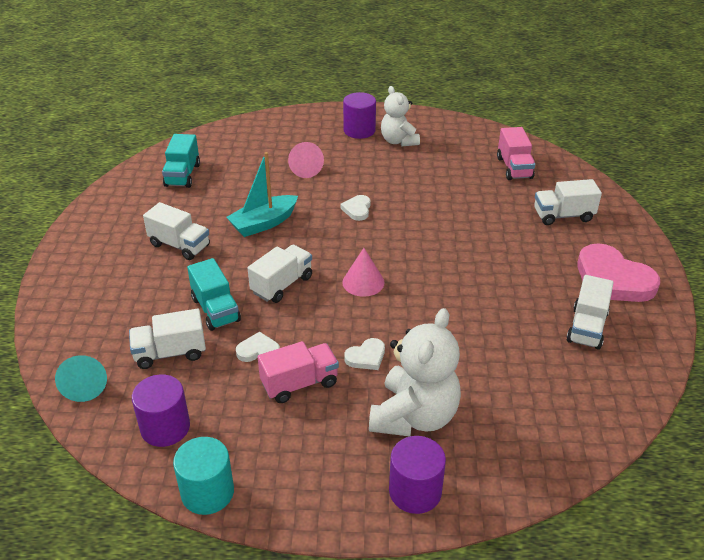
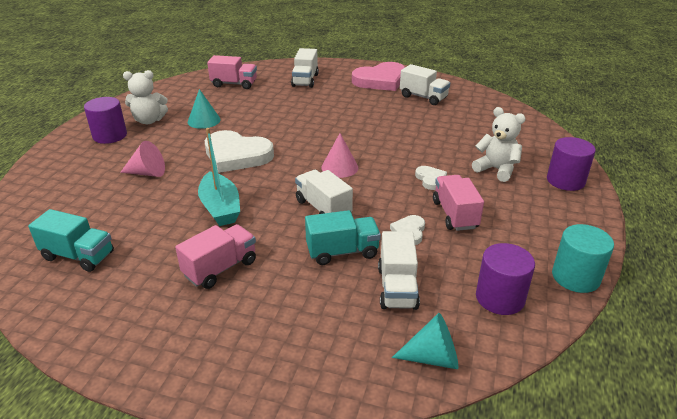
camera: 75 degrees left, 5 degrees down
white truck [143,202,210,260] -> pink truck [175,224,256,289]
white heart [340,195,371,221] -> white heart [205,130,274,173], size x2.13
white teddy bear [369,308,461,436] -> white teddy bear [472,107,526,182], size x0.65
none -> turquoise cone [188,89,221,129]

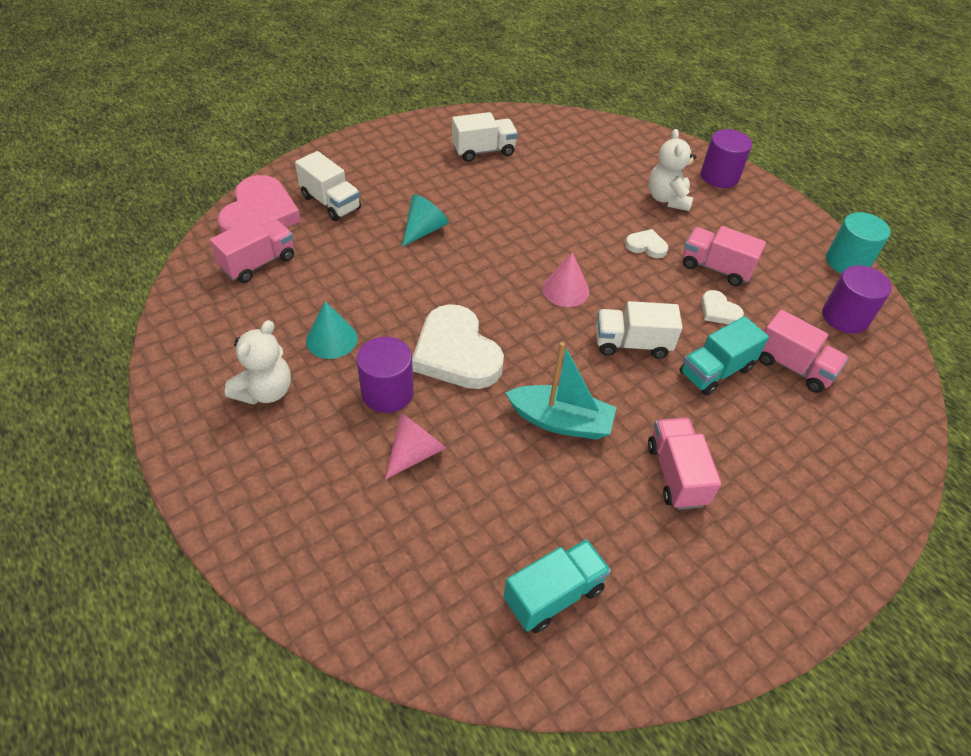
camera: 55 degrees left, 15 degrees up
purple cylinder [84,97,127,144] -> purple cylinder moved to [357,337,414,413]
white heart [205,130,274,173] -> white heart turned 90 degrees clockwise [412,304,504,389]
turquoise truck [305,210,381,265] -> turquoise truck turned 150 degrees counterclockwise [680,316,769,396]
pink heart [352,62,405,91] -> pink heart moved to [217,175,301,233]
white truck [378,231,420,310] -> pink truck [759,310,849,393]
turquoise cone [392,313,458,369] -> turquoise cone moved to [402,194,449,247]
white teddy bear [472,107,526,182] -> white teddy bear turned 75 degrees counterclockwise [649,129,697,211]

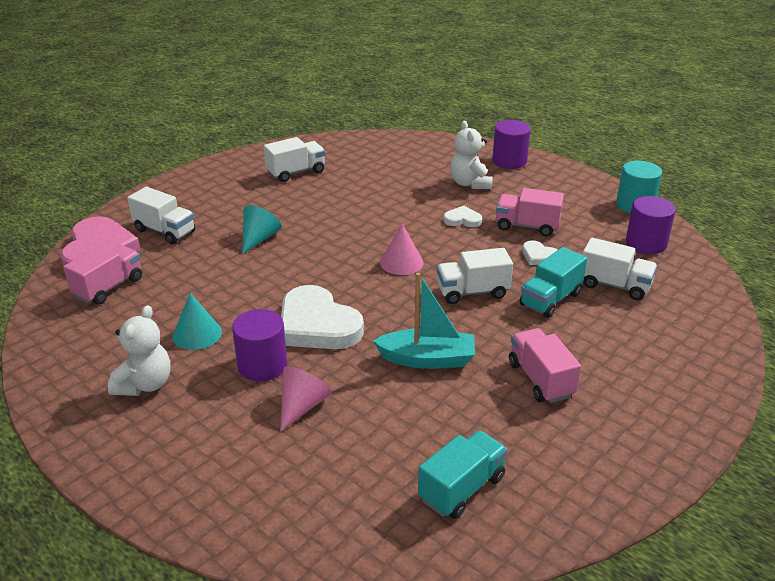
camera: 10 degrees left, 15 degrees down
pink truck [759,310,849,393] -> white truck [582,238,657,300]

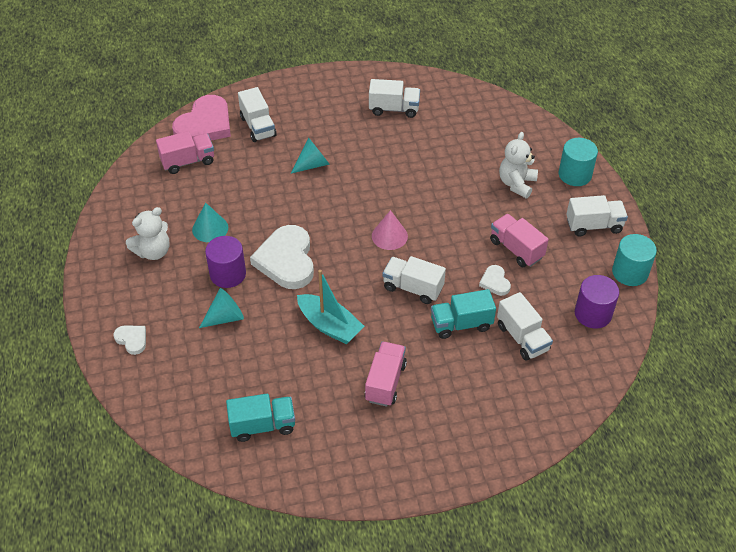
camera: 35 degrees right, 15 degrees up
pink cone [280,366,332,432] -> turquoise cone [199,288,244,328]
white heart [443,206,482,227] -> white heart moved to [113,325,146,355]
purple cylinder [492,120,531,169] -> turquoise cylinder [559,138,598,186]
none -> white truck [566,195,628,237]

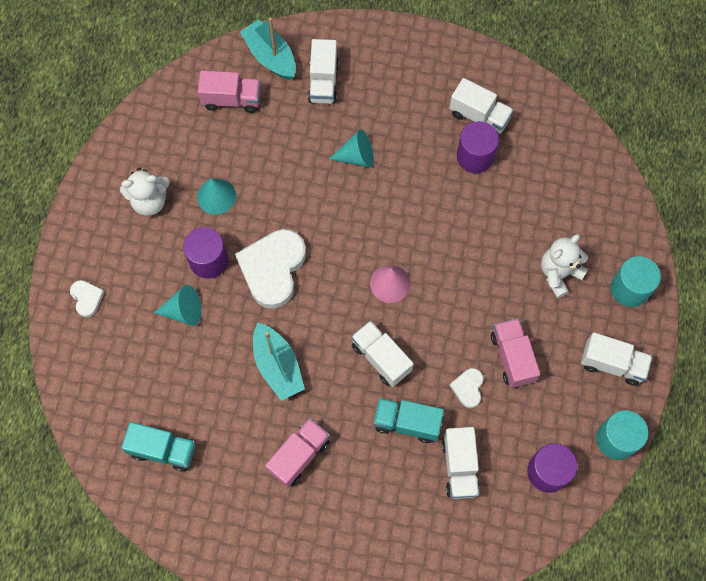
camera: 25 degrees right, 20 degrees up
pink heart [172,95,231,141] -> turquoise boat [240,18,296,80]
none -> purple cylinder [457,121,499,173]

